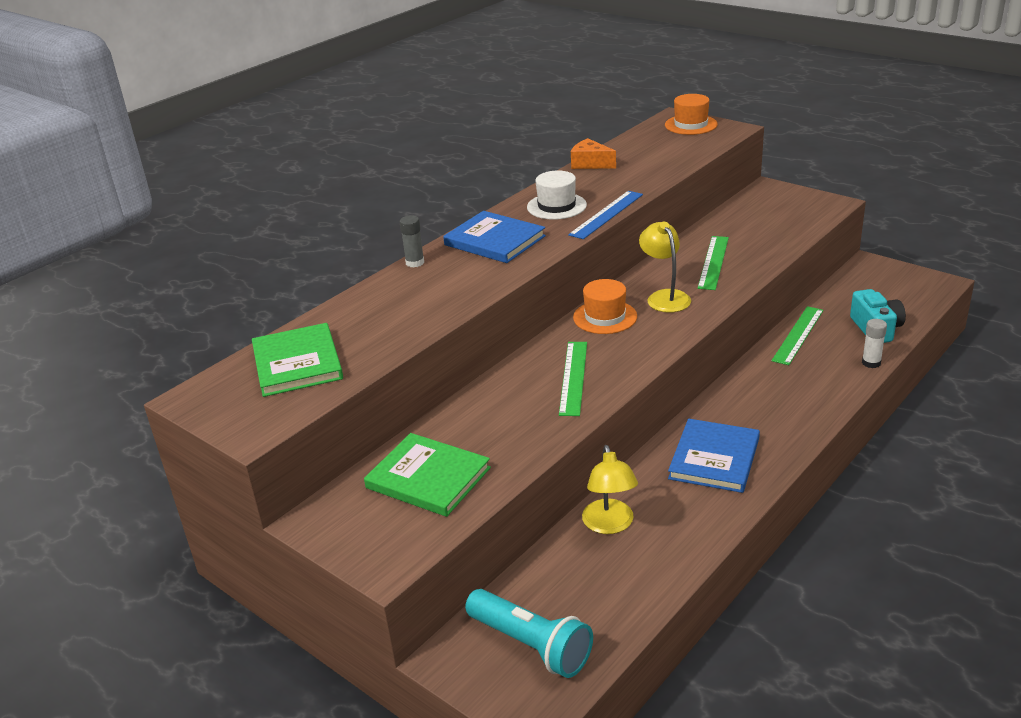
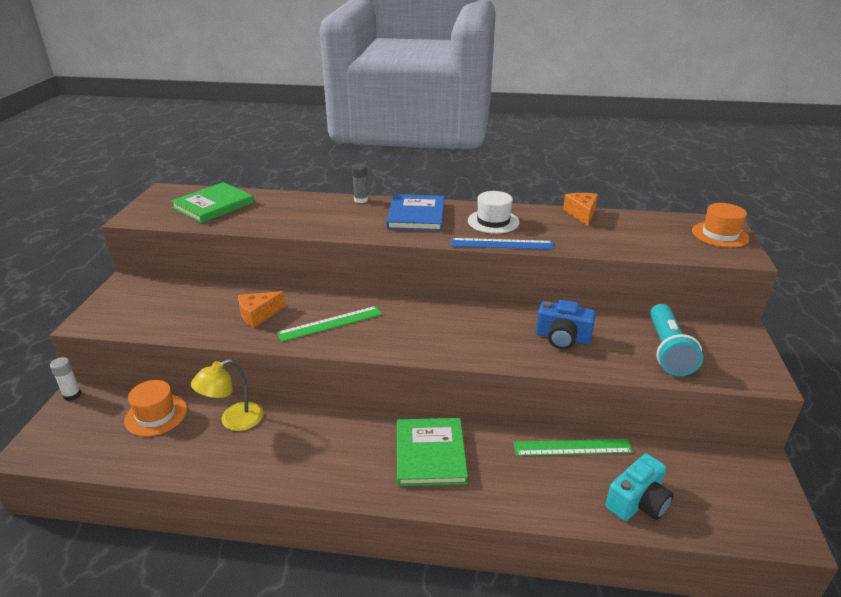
camera: 55 degrees right, 0 degrees up
green book [364,433,491,517] -> green book moved to [397,418,468,486]
turquoise flashlight [465,589,593,678] -> turquoise flashlight moved to [650,304,703,376]
orange hat [573,279,637,334] -> orange hat moved to [124,380,187,437]
yellow lamp [639,222,691,312] -> none
blue book [668,419,760,493] -> none
green ruler [698,236,729,290] -> blue camera [536,300,596,349]
white glue stick [862,319,887,368] -> white glue stick moved to [50,357,81,401]
none -> orange cheese [238,291,286,328]

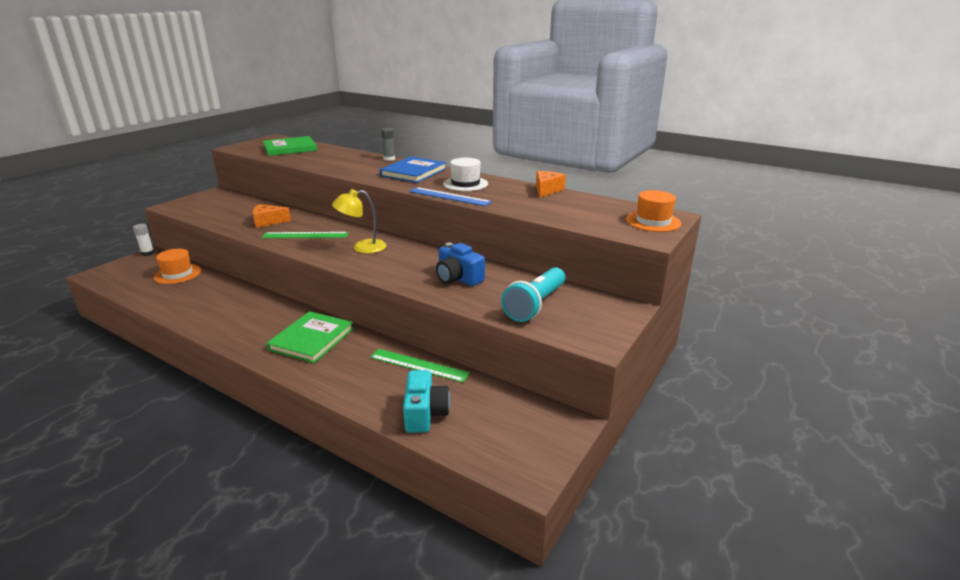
camera: 25 degrees right, 5 degrees down
yellow lamp [191,359,264,431] -> yellow lamp moved to [332,189,387,254]
turquoise camera [606,454,673,521] -> turquoise camera turned 75 degrees counterclockwise [403,370,450,433]

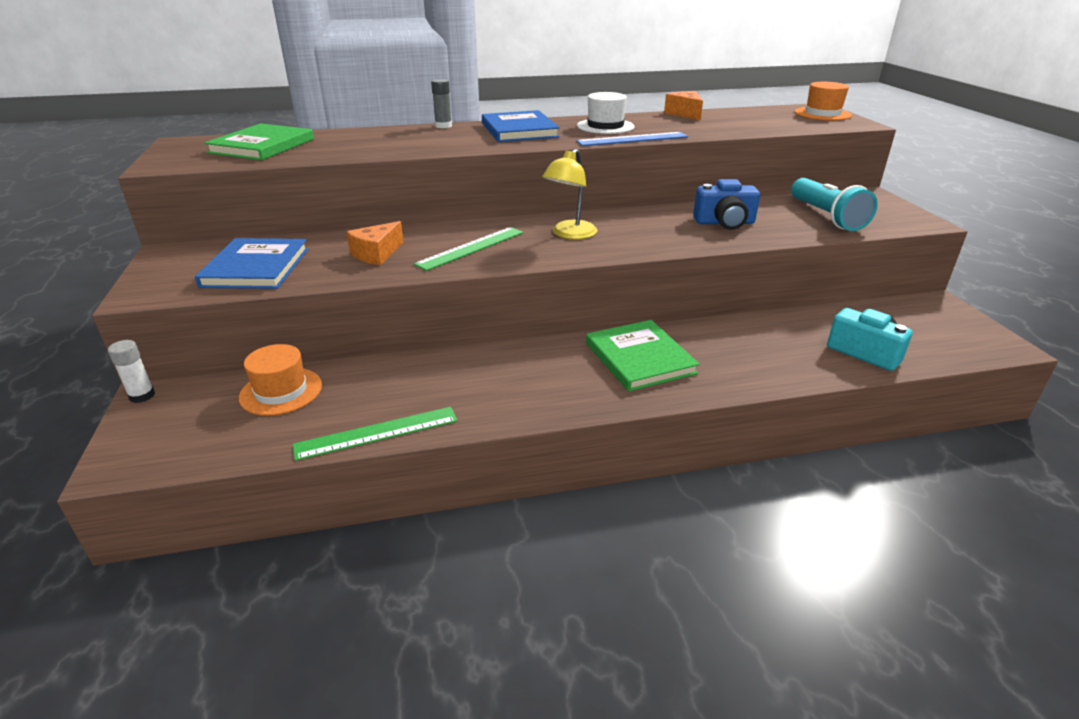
camera: 45 degrees left, 5 degrees up
green ruler [370,349,470,382] -> green ruler moved to [293,407,457,461]
none -> blue book [195,238,308,289]

